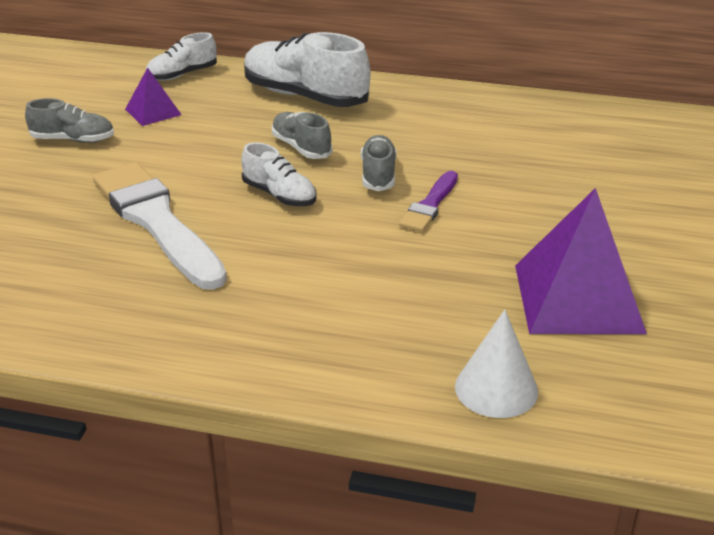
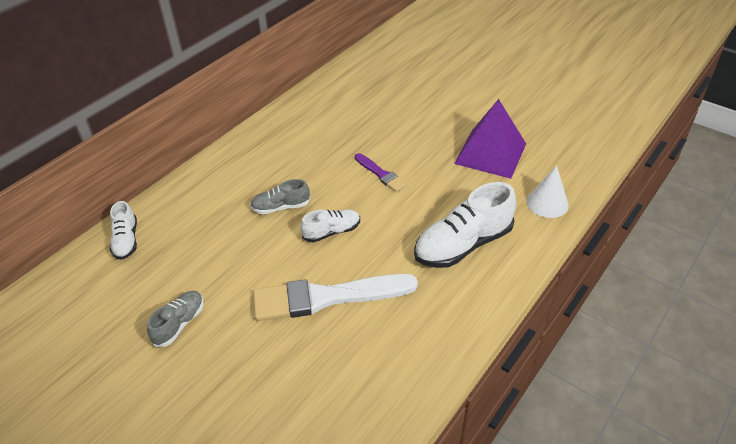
camera: 65 degrees left, 10 degrees up
purple pyramid [125,68,182,126] -> none
white shoe [244,32,370,107] -> white shoe moved to [414,182,516,268]
grey shoe [361,135,397,191] -> none

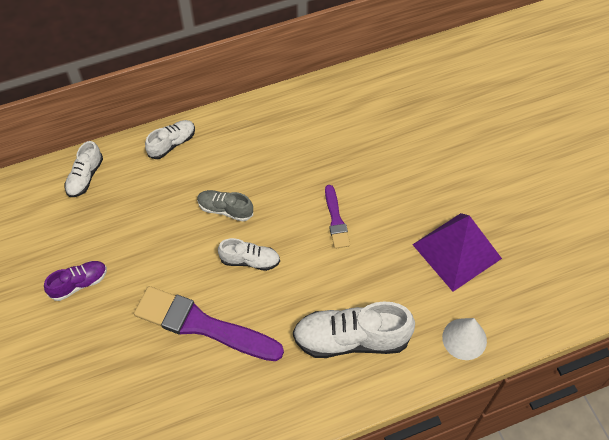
camera: 30 degrees right, 15 degrees up
grey shoe [147,291,204,347] -> purple shoe [44,261,107,301]
white brush [253,274,418,321] -> purple brush [134,286,284,361]
none -> white shoe [145,120,195,159]

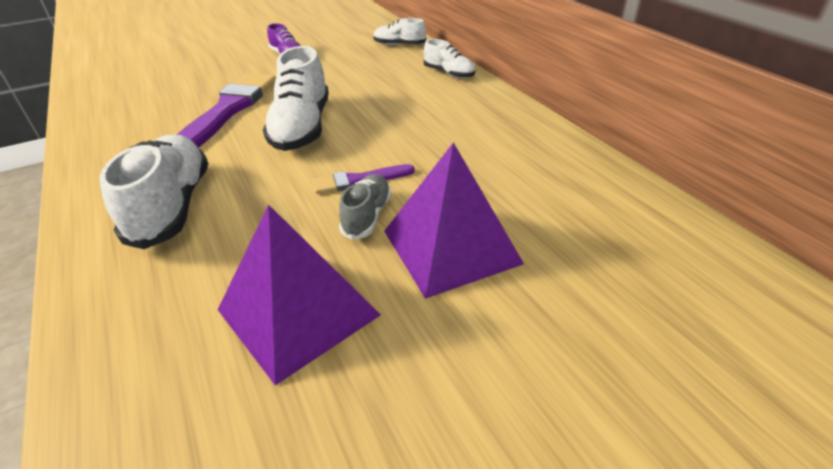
camera: 85 degrees right, 20 degrees down
grey shoe [197,190,253,222] -> grey shoe moved to [339,174,392,240]
white shoe [218,238,280,271] -> white shoe [263,46,329,151], size x1.82
white cone [442,318,487,360] -> none
none -> purple pyramid [384,142,524,299]

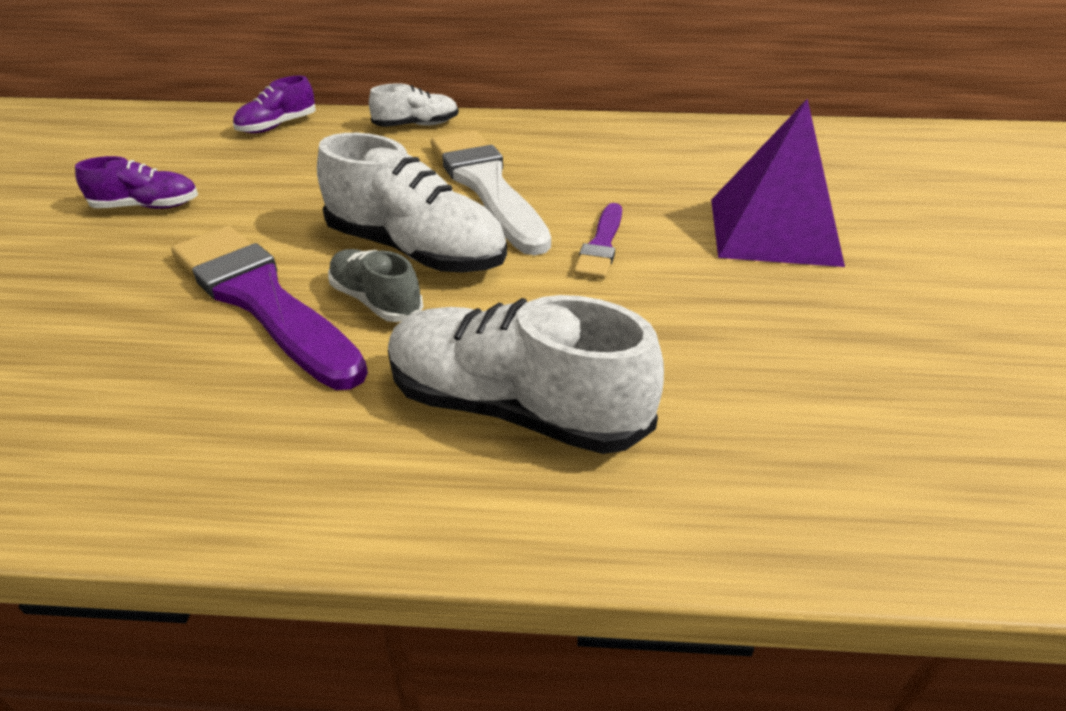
camera: 60 degrees left, 0 degrees up
purple pyramid [218,205,381,385] -> none
grey shoe [339,174,392,240] -> grey shoe moved to [328,249,423,322]
white shoe [373,18,426,45] -> purple shoe [233,76,316,133]
none -> white brush [431,130,551,255]

